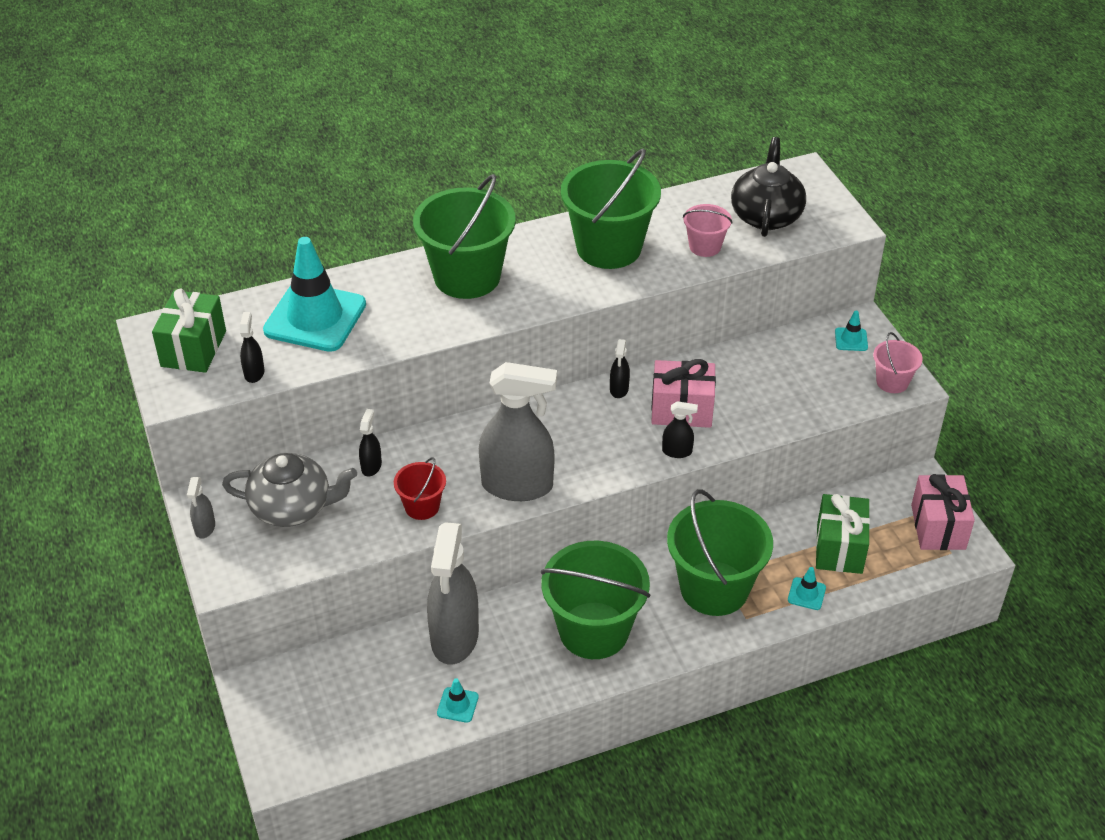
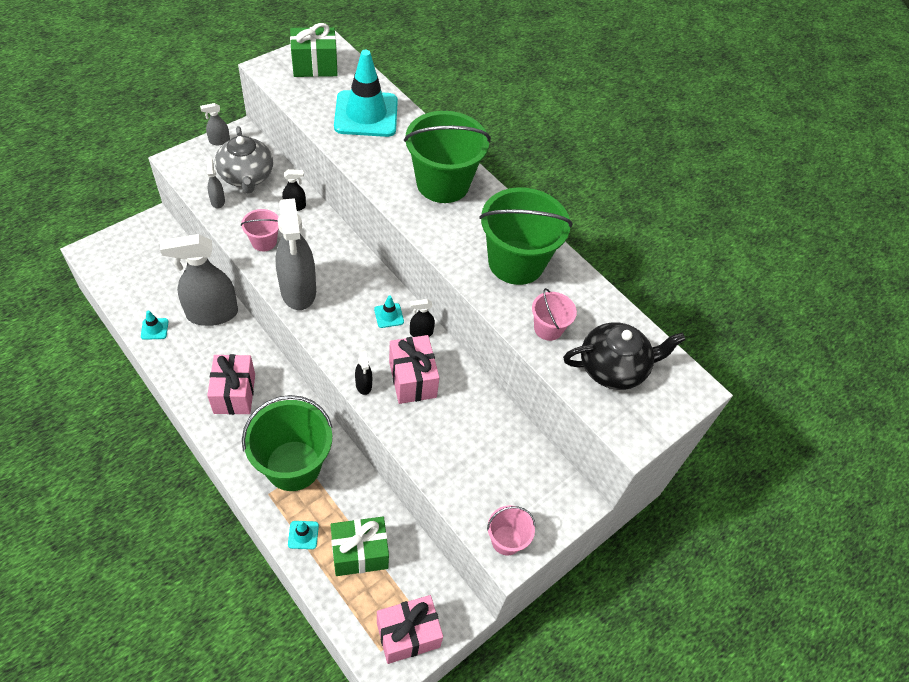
camera: 65 degrees right, 10 degrees up
black spray bottle [240,312,265,383] -> none
red bucket [394,457,446,520] -> pink bucket [241,209,279,251]
green bucket [541,541,650,659] -> pink gift [207,354,255,415]
turquoise traffic cone [835,311,868,351] -> turquoise traffic cone moved to [374,296,404,328]
none -> grey spray bottle [207,158,225,209]

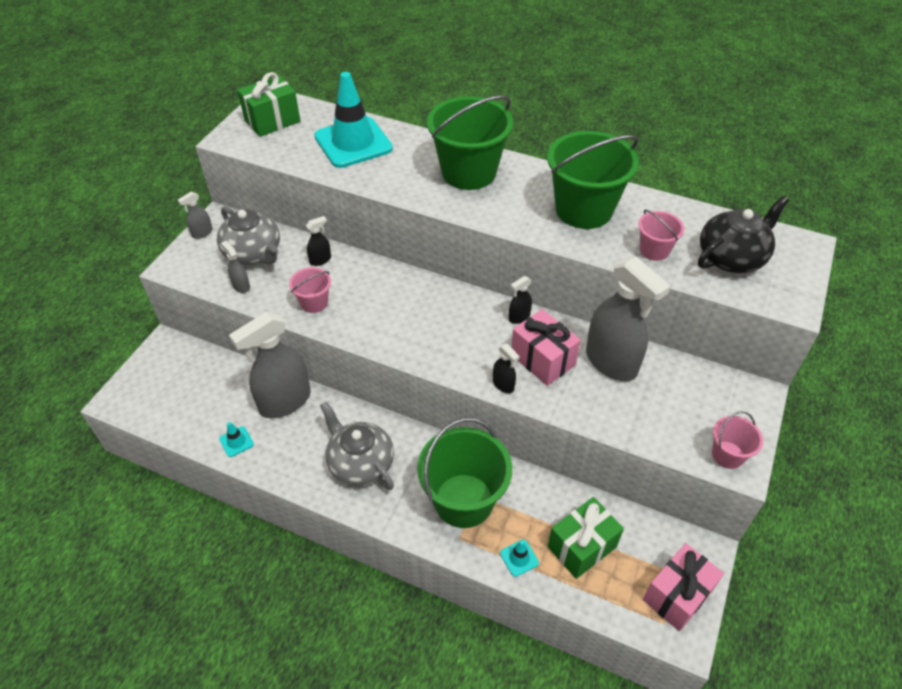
camera: 20 degrees left, 5 degrees down
pink gift [207,354,255,415] -> grey teapot [320,402,394,490]
grey spray bottle [276,198,316,310] -> grey spray bottle moved to [586,256,671,381]
turquoise traffic cone [374,296,404,328] -> none

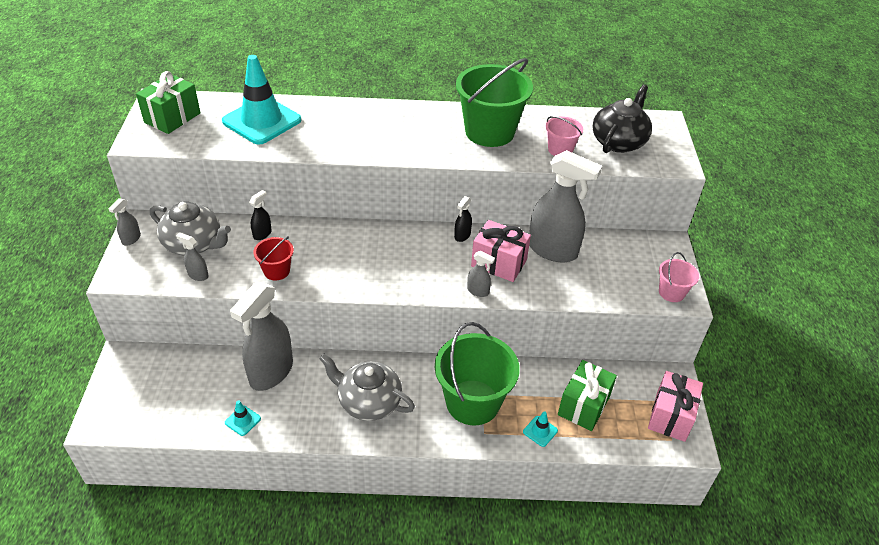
camera: 25 degrees left, 5 degrees down
pink bucket [289,267,331,313] -> red bucket [253,236,294,281]
green bucket [427,95,513,190] -> none
black spray bottle [493,343,520,393] -> grey spray bottle [467,251,495,297]

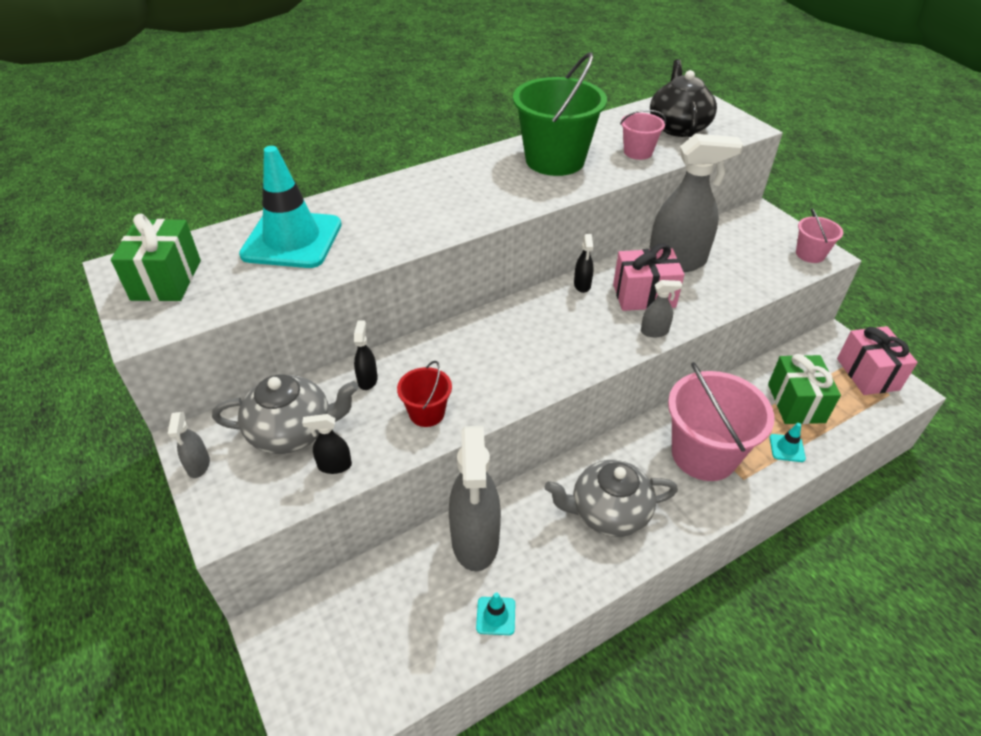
camera: 30 degrees left, 0 degrees up
grey spray bottle [176,233,209,281] -> black spray bottle [302,414,352,474]
green bucket [435,322,520,425] -> pink bucket [668,362,774,481]

